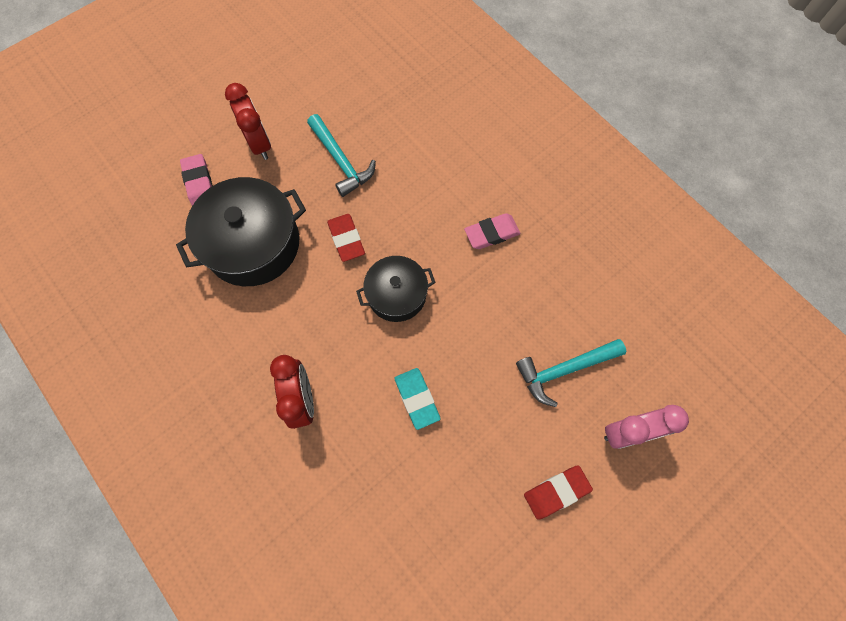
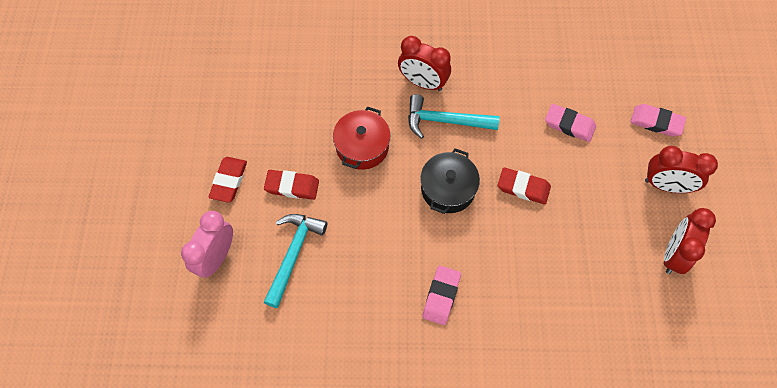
camera: 130 degrees right, 5 degrees down
black pot [176,177,306,286] -> pink eraser [545,104,596,142]
turquoise hammer [307,114,376,197] -> turquoise hammer moved to [408,94,500,139]
turquoise eraser [395,368,440,430] -> red pot [333,106,390,170]
none -> red eraser [264,170,319,200]
none -> red clock [664,208,716,274]

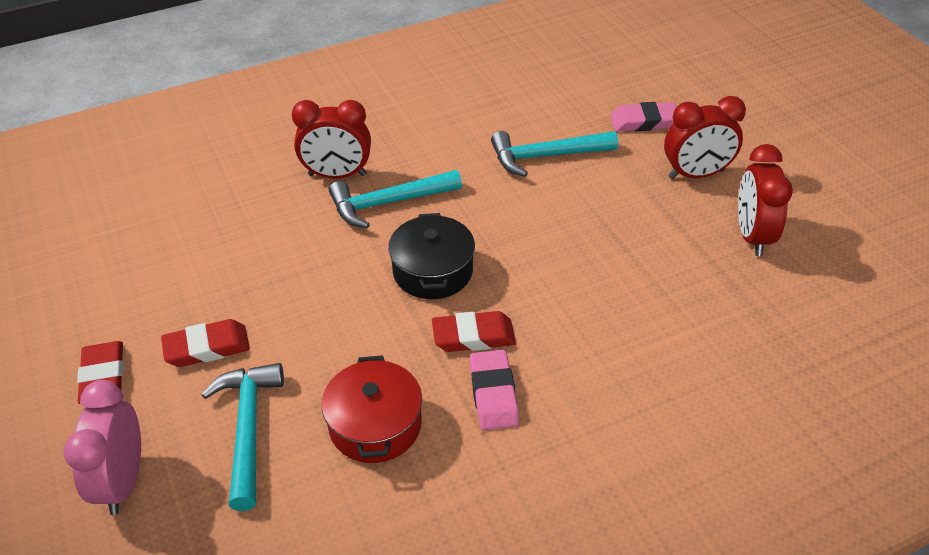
camera: 25 degrees left, 20 degrees down
red pot [333,106,390,170] -> red pot moved to [321,355,422,463]
red eraser [498,167,551,205] -> red eraser moved to [432,311,516,352]
pink eraser [545,104,596,142] -> turquoise hammer [491,131,618,177]

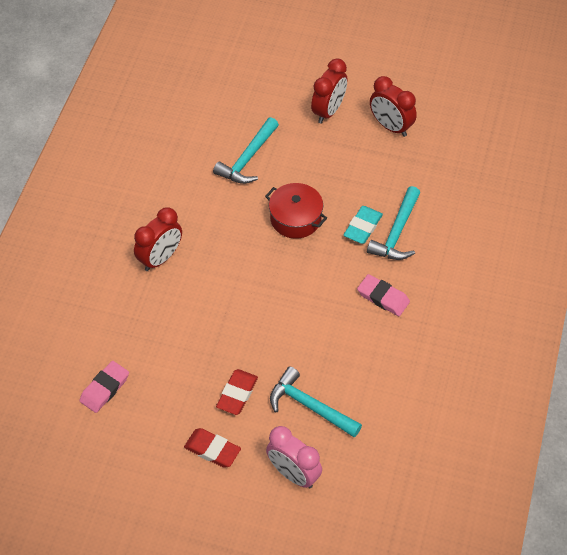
camera: 50 degrees left, 10 degrees up
red pot [321,355,422,463] -> red pot moved to [265,183,327,239]
turquoise hammer [329,170,462,229] -> turquoise hammer moved to [367,186,420,260]
black pot [388,213,475,299] -> none
red eraser [432,311,516,352] -> none
pink eraser [610,102,676,131] -> pink eraser moved to [79,361,129,413]
none -> turquoise eraser [344,206,383,244]

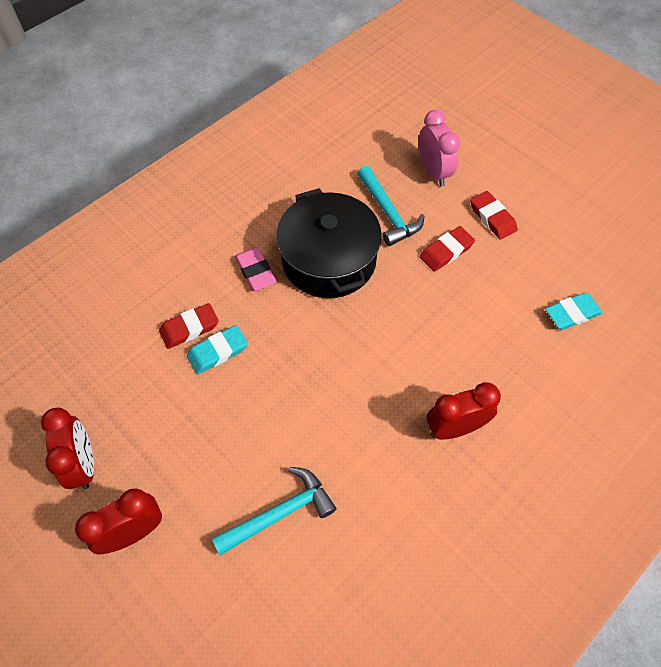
camera: 150 degrees left, 5 degrees up
pink eraser [79,361,129,413] -> turquoise eraser [545,292,602,330]
red pot [265,183,327,239] -> none
turquoise hammer [367,186,420,260] -> red eraser [159,303,219,349]
none -> black pot [276,188,382,298]

